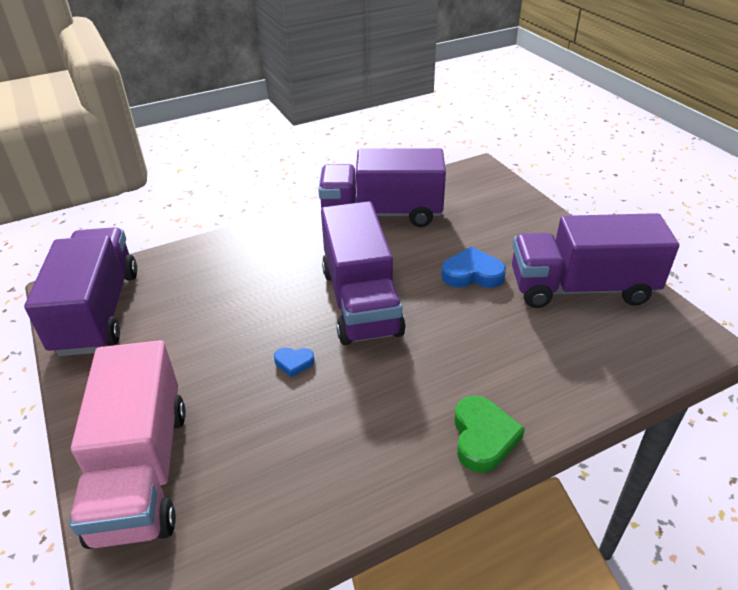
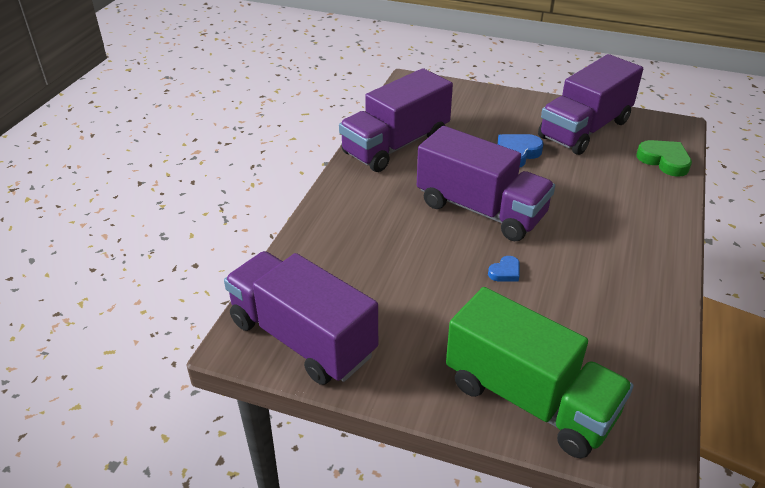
camera: 45 degrees left, 0 degrees up
pink truck [69,340,186,549] -> green truck [446,287,634,458]
green heart [454,396,525,473] -> green heart moved to [636,140,692,177]

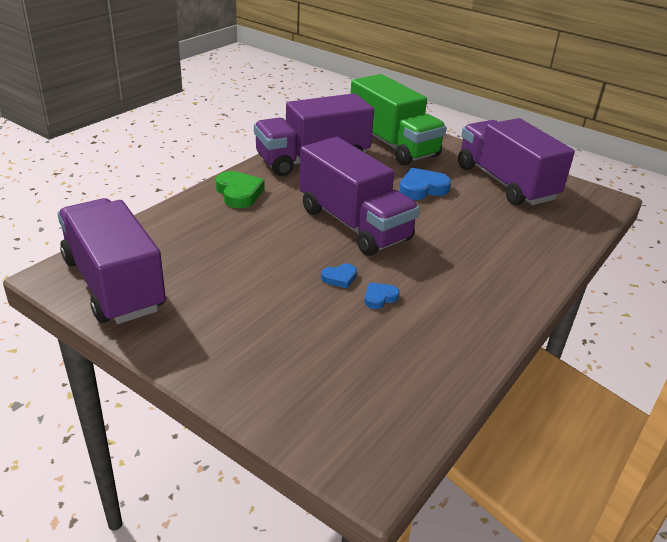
camera: 15 degrees right, 5 degrees down
green truck [446,287,634,458] -> green truck moved to [350,74,447,166]
purple truck [538,54,643,155] -> purple truck turned 90 degrees clockwise [458,118,575,206]
green heart [636,140,692,177] -> green heart moved to [216,171,265,208]
none -> blue heart [364,283,399,309]

